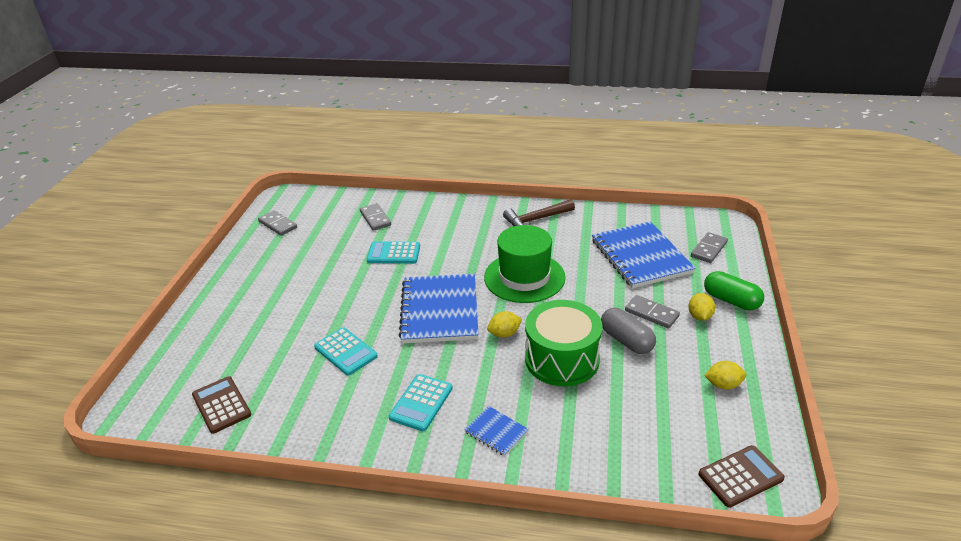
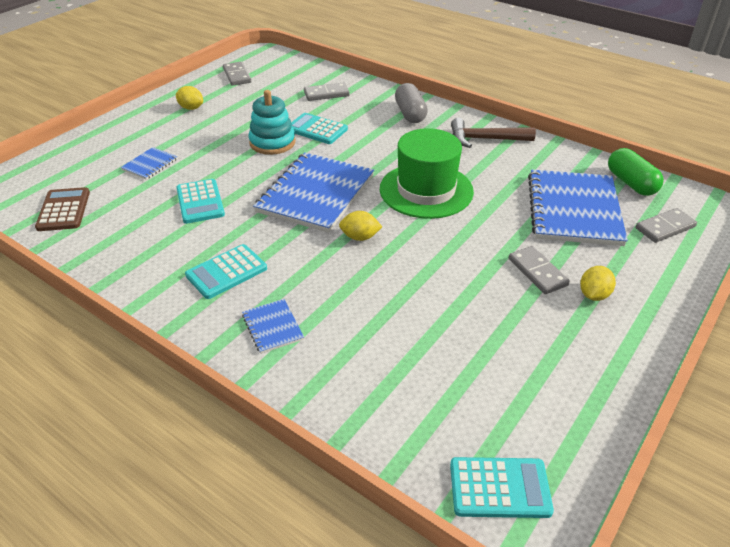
camera: 25 degrees right, 5 degrees up
grey domino [360,203,391,231] -> grey domino turned 75 degrees clockwise [304,83,350,101]
green drum [525,300,603,387] -> none
grey capsule [601,308,656,354] -> grey capsule moved to [395,83,428,123]
brown calculator [699,445,785,508] -> turquoise calculator [450,457,554,518]
green capsule [704,271,764,310] -> green capsule moved to [608,148,664,196]
yellow lemon [704,361,746,390] -> yellow lemon moved to [176,86,203,110]
none -> blue notebook [121,147,178,180]
none -> turquoise stacking toy [248,90,296,155]

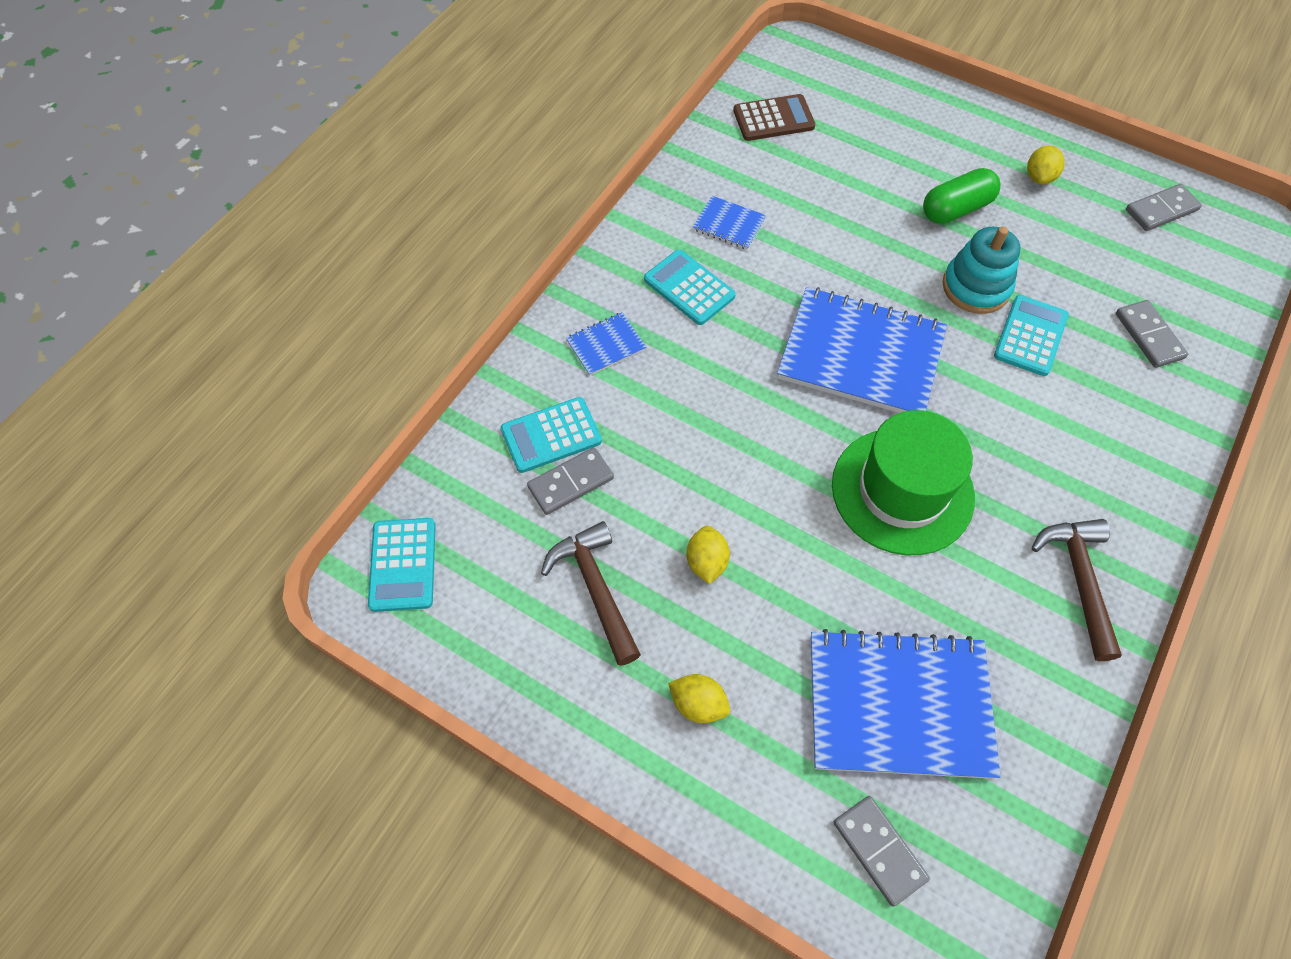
camera: 85 degrees right, 20 degrees up
blue notebook [121,147,178,180] -> blue notebook moved to [693,196,767,250]
turquoise calculator [176,179,225,224] -> turquoise calculator moved to [501,397,602,473]
yellow lemon [339,211,382,241] -> yellow lemon moved to [686,526,730,584]
grey capsule [395,83,428,123] -> none
grey domino [509,246,570,294] -> grey domino moved to [527,447,614,515]
green capsule [608,148,664,196] -> green capsule moved to [923,168,1000,224]
none -> brown hammer [541,521,641,666]

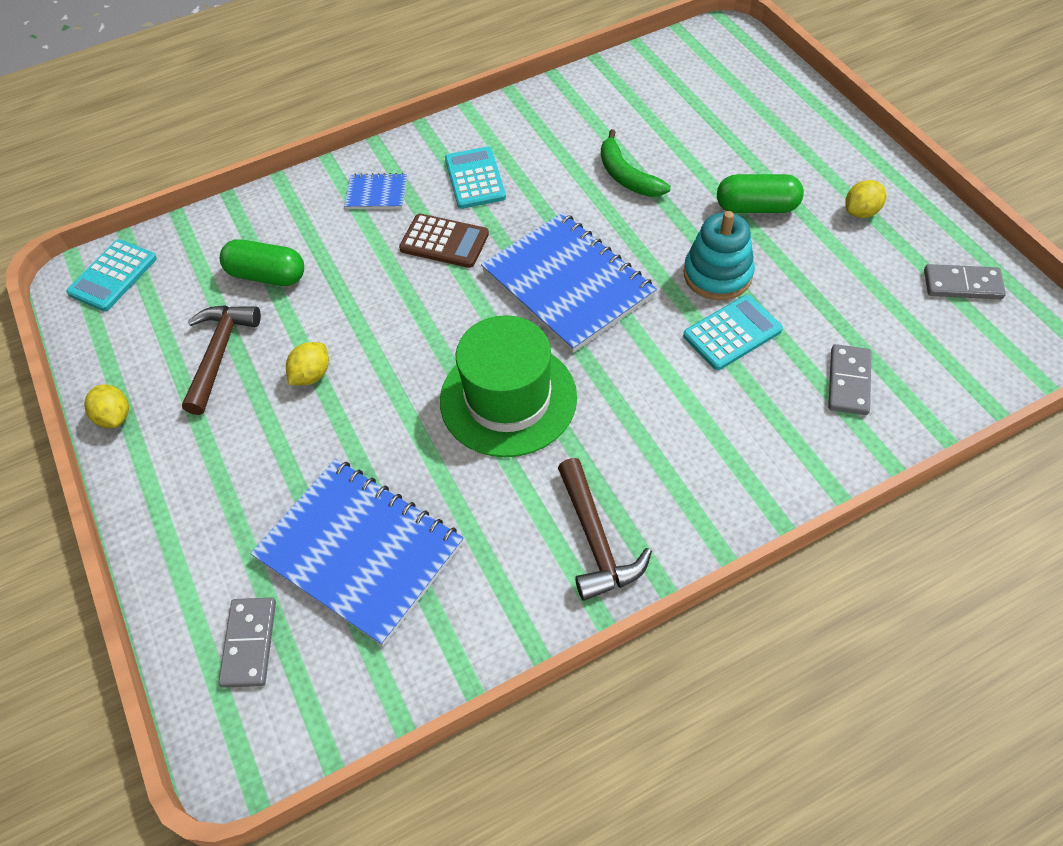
camera: 35 degrees right, 5 degrees down
turquoise calculator [501,397,602,473] -> none
grey domino [527,447,614,515] -> green capsule [220,239,304,286]
yellow lemon [668,674,730,723] -> yellow lemon moved to [84,384,129,428]
blue notebook [693,196,767,250] -> none
brown calculator [733,94,815,141] -> brown calculator moved to [399,214,489,268]
brown hammer [1032,519,1122,661] -> brown hammer turned 135 degrees clockwise [558,458,652,601]
none -> green banana [601,129,671,197]

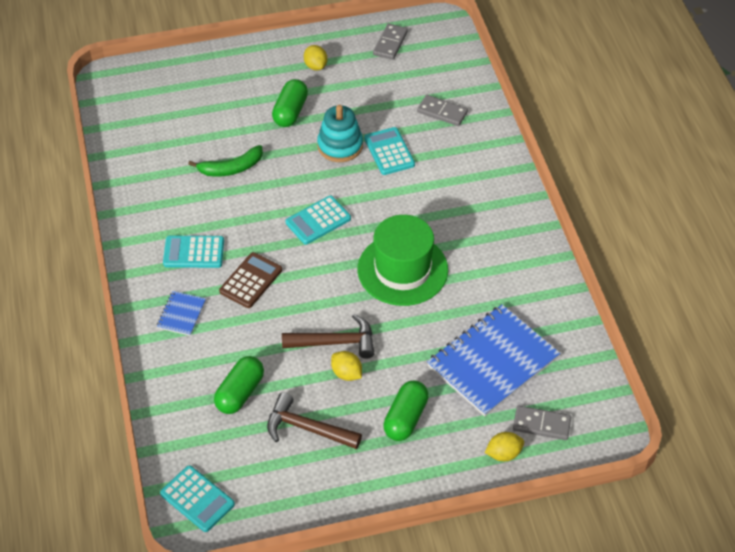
camera: 80 degrees left, 5 degrees down
yellow lemon [84,384,129,428] -> yellow lemon moved to [485,432,524,461]
blue notebook [481,212,657,353] -> turquoise calculator [286,196,351,245]
brown hammer [558,458,652,601] -> brown hammer moved to [282,314,375,359]
none -> green capsule [383,380,429,441]

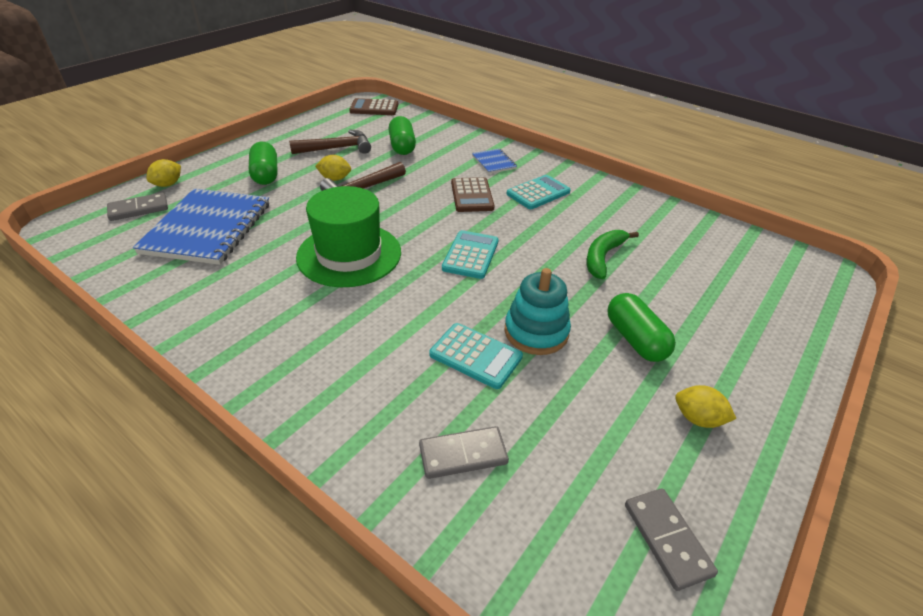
camera: 140 degrees right, 10 degrees down
turquoise calculator [160,465,235,532] -> brown calculator [349,98,398,115]

